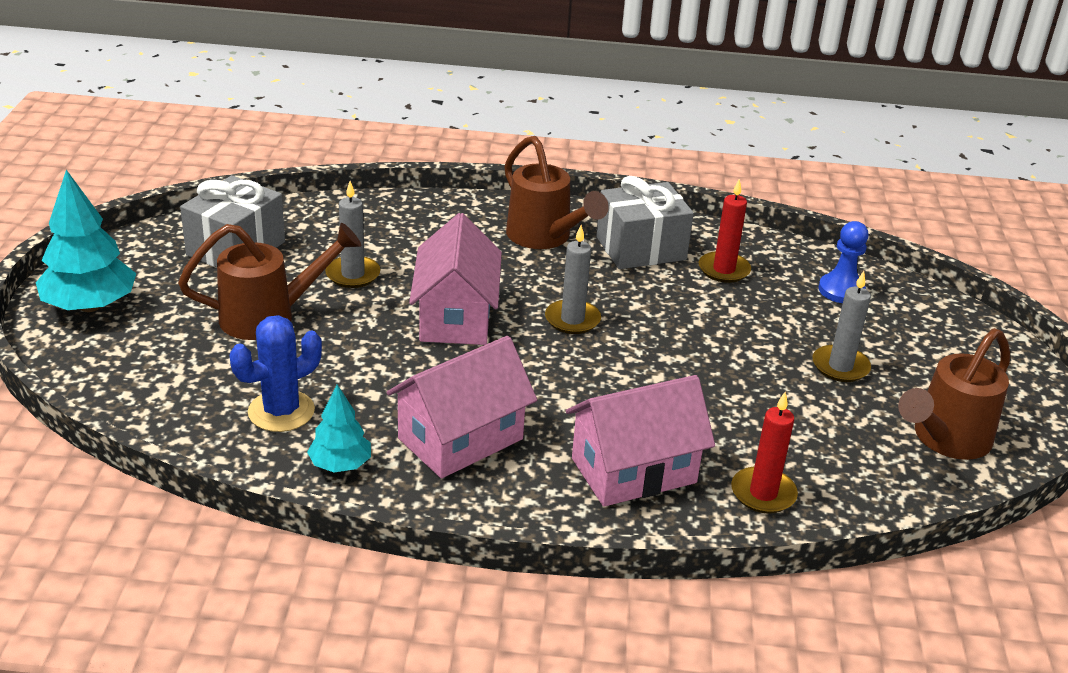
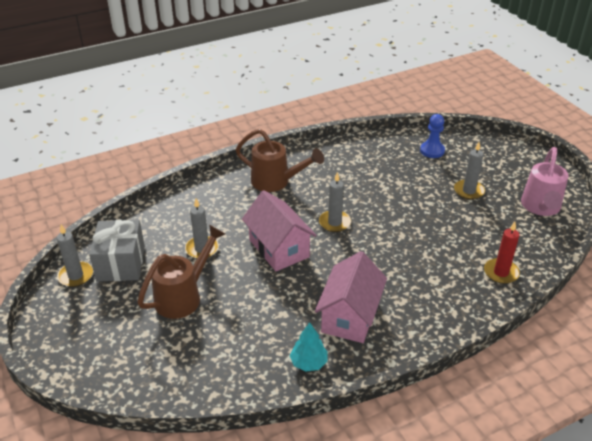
camera: 30 degrees left, 5 degrees up
turquoise tree [36,170,136,312] -> none
blue cactus [230,315,322,432] -> none
pink house [566,375,715,507] -> none
grey gift [596,176,694,269] -> none
red candle [698,179,751,283] -> none
brown watering can [898,328,1010,460] -> pink watering can [521,147,569,216]
none -> grey candle [57,225,93,287]

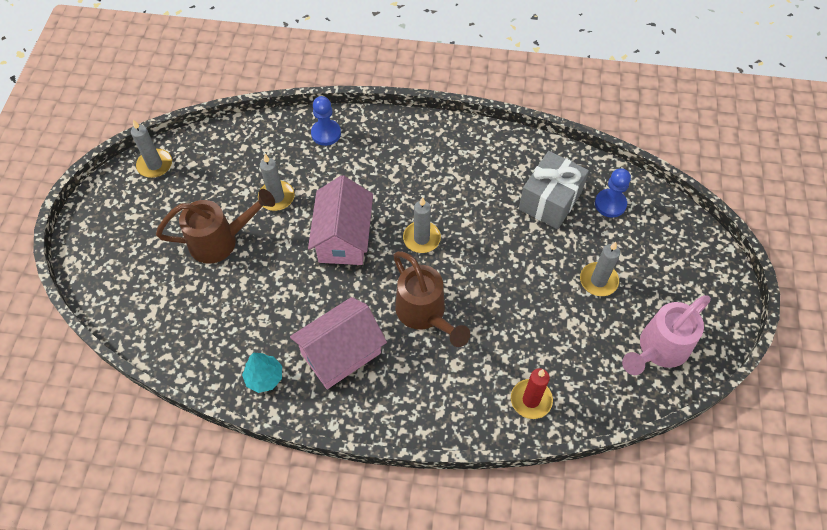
camera: 35 degrees right, 20 degrees up
grey gift [89,220,145,281] -> grey gift moved to [519,151,589,229]
brown watering can [236,129,324,192] -> brown watering can moved to [393,251,470,347]
none -> blue pawn [311,96,341,146]

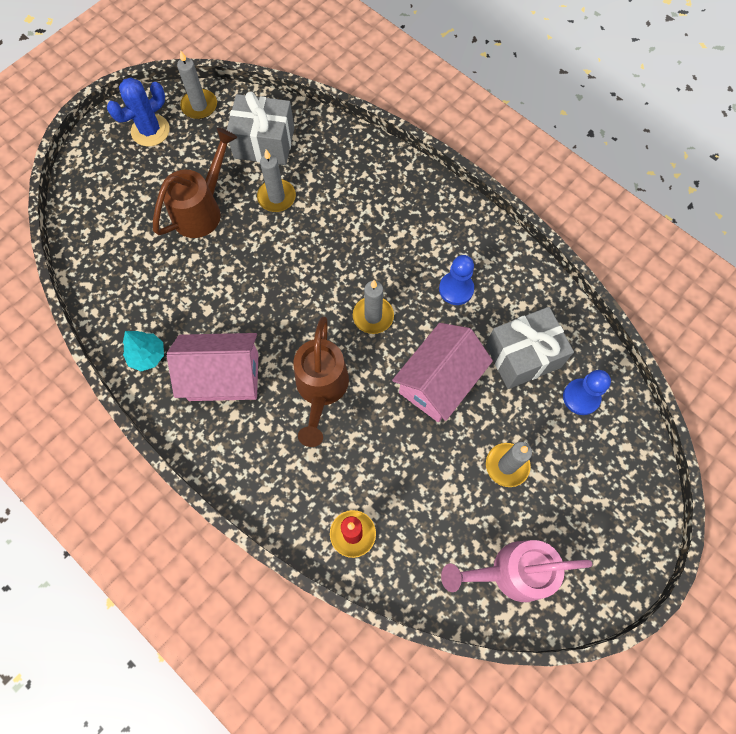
camera: 35 degrees right, 10 degrees up
brown watering can [156,189,275,264] -> brown watering can turned 75 degrees counterclockwise [153,128,237,238]
pink house [308,175,373,265] -> pink house moved to [392,323,493,422]
blue pawn [311,96,341,146] -> blue pawn moved to [439,255,474,305]
none -> blue cactus [107,77,170,147]
none -> grey gift [227,91,294,165]

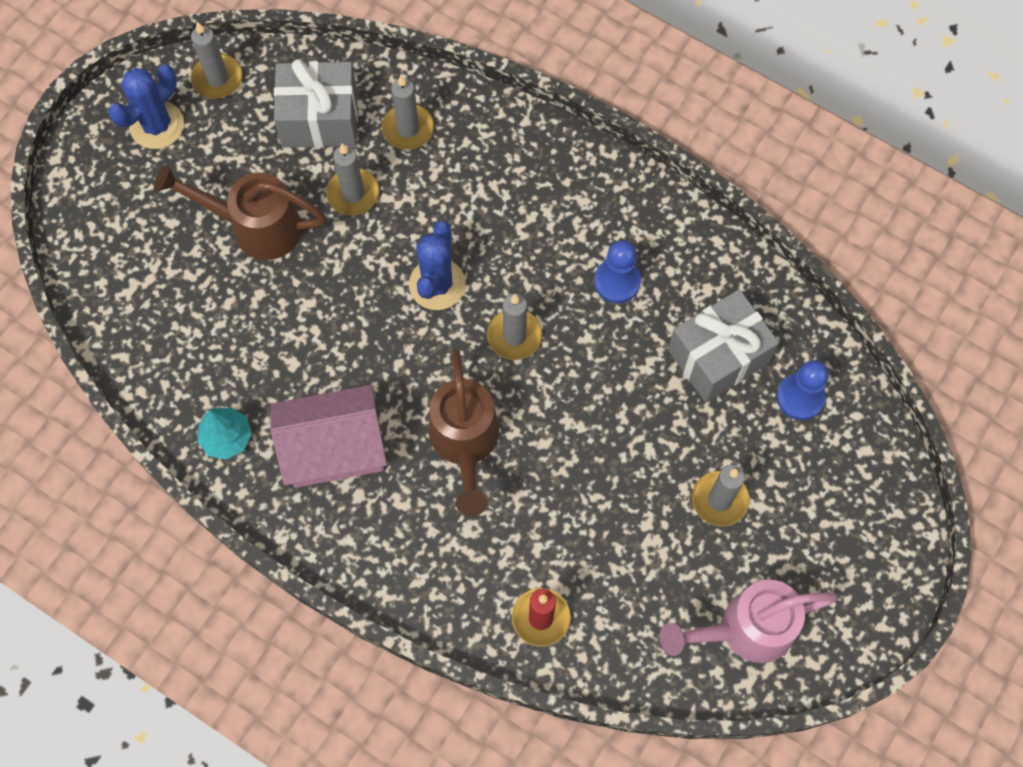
camera: 10 degrees left, 0 degrees up
brown watering can [153,128,237,238] -> brown watering can turned 105 degrees counterclockwise [154,164,326,260]
pink house [392,323,493,422] -> none
none -> grey candle [382,75,434,150]
none -> blue cactus [409,221,466,310]

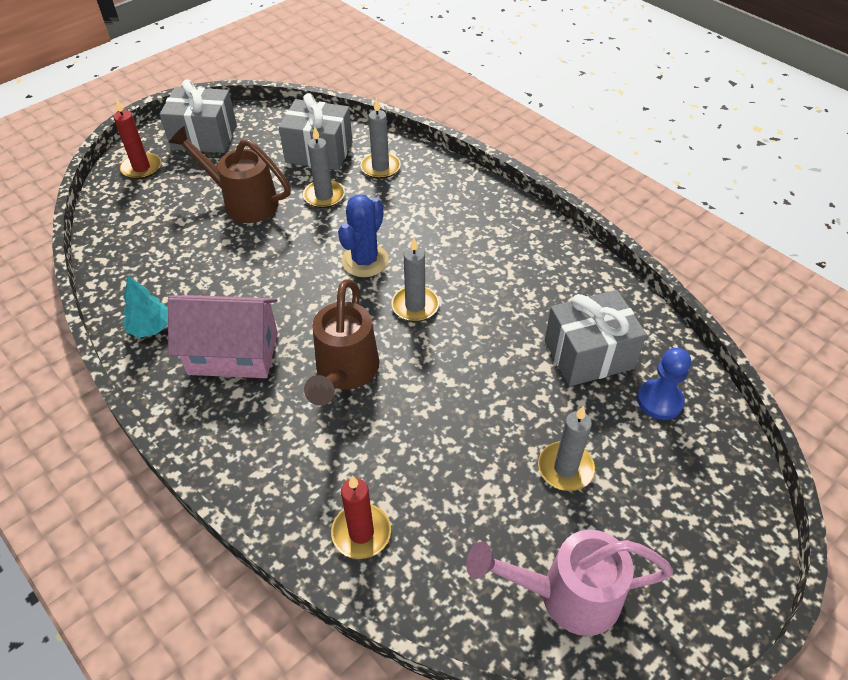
camera: 15 degrees right, 20 degrees down
blue cactus [108,65,184,149] -> grey gift [160,79,237,153]
grey candle [191,22,243,99] -> none
blue pawn [594,240,641,303] -> none
none -> red candle [114,99,161,179]

